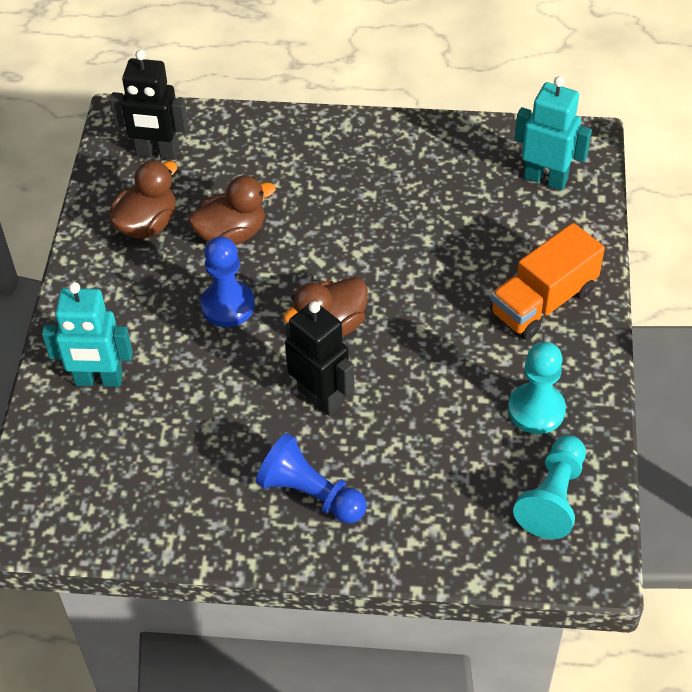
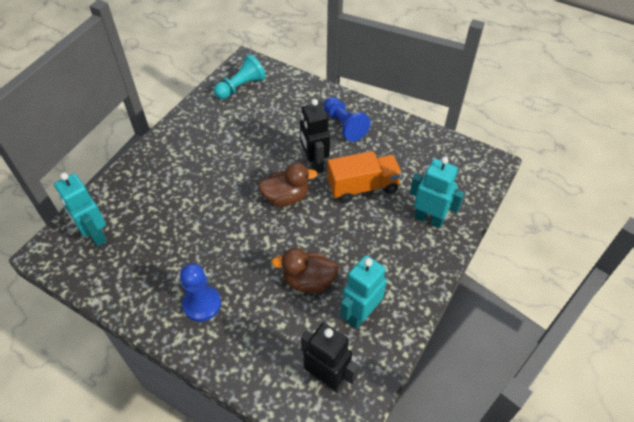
camera: 155 degrees left, 0 degrees up
brown duck [110,160,177,239] -> turquoise robot [340,255,387,329]
blue pawn [201,236,255,327] -> blue pawn moved to [180,263,221,322]
orange truck [490,223,605,340] -> orange truck moved to [327,151,402,203]
turquoise pawn [508,342,566,434] -> none

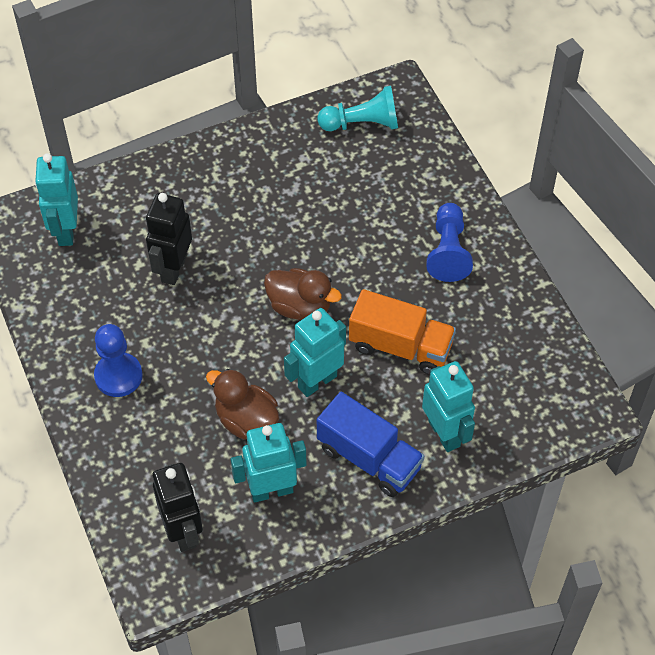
camera: 35 degrees right, 5 degrees up
black robot [300,99,330,173] -> black robot moved to [146,193,192,285]
none -> turquoise robot [284,308,346,397]
none -> blue truck [317,392,424,497]

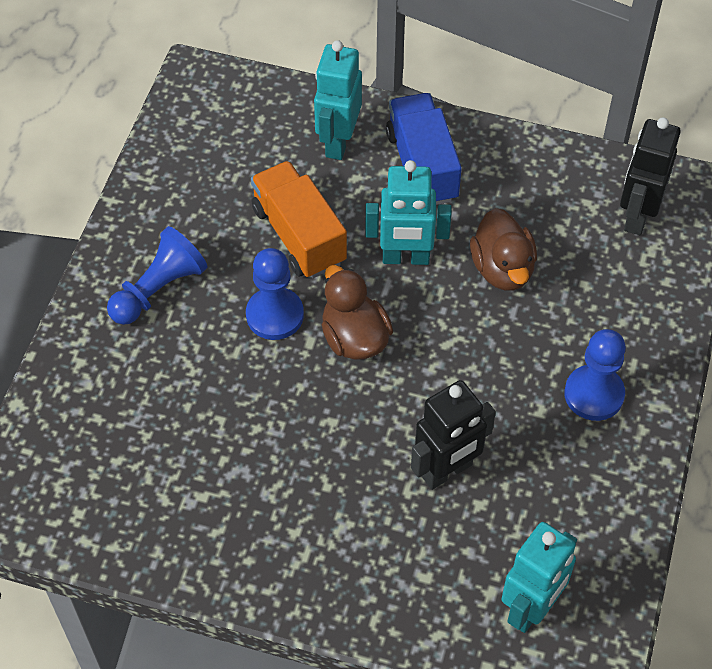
camera: 140 degrees left, 0 degrees up
turquoise robot [231,423,307,503] -> none
turquoise pawn [318,86,398,131] -> none
none -> blue pawn [246,248,304,340]

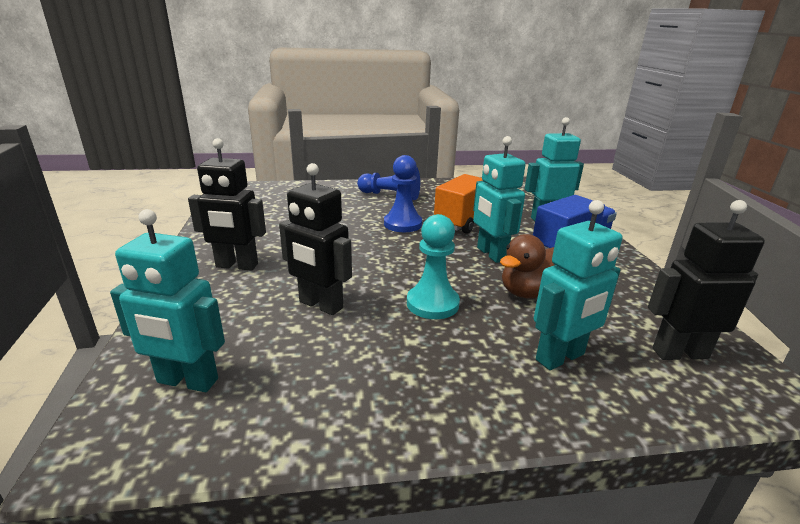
camera: 65 degrees right, 30 degrees down
brown duck [322,265,393,360] -> none
blue pawn [564,329,626,421] -> none
none -> black robot [188,138,266,271]
none -> turquoise pawn [407,214,460,319]
none -> turquoise robot [534,200,622,370]

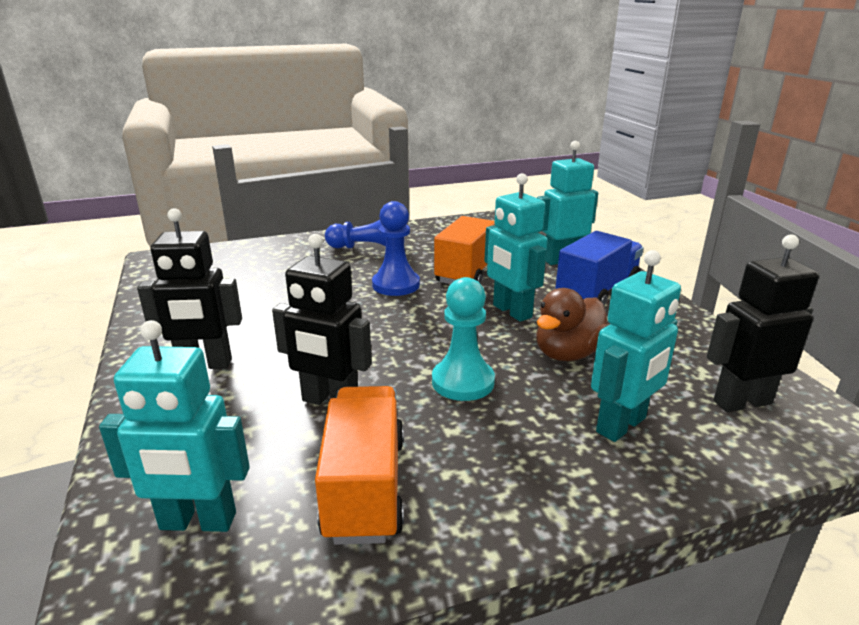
camera: 10 degrees left, 0 degrees up
none -> orange truck [315,386,404,545]

